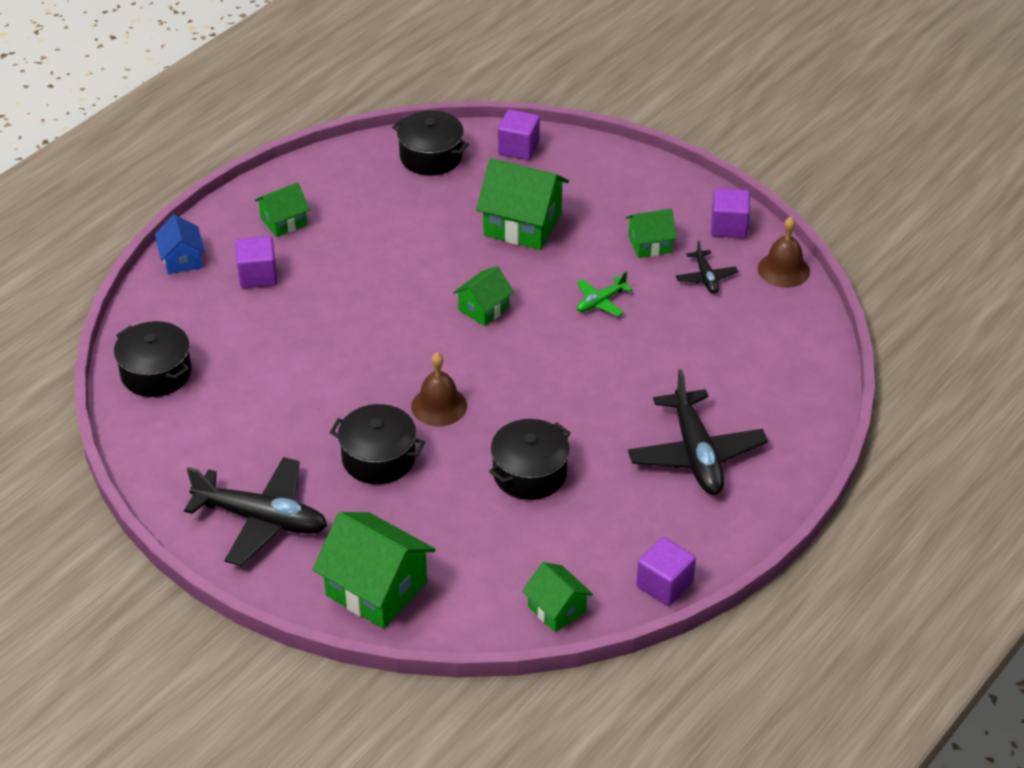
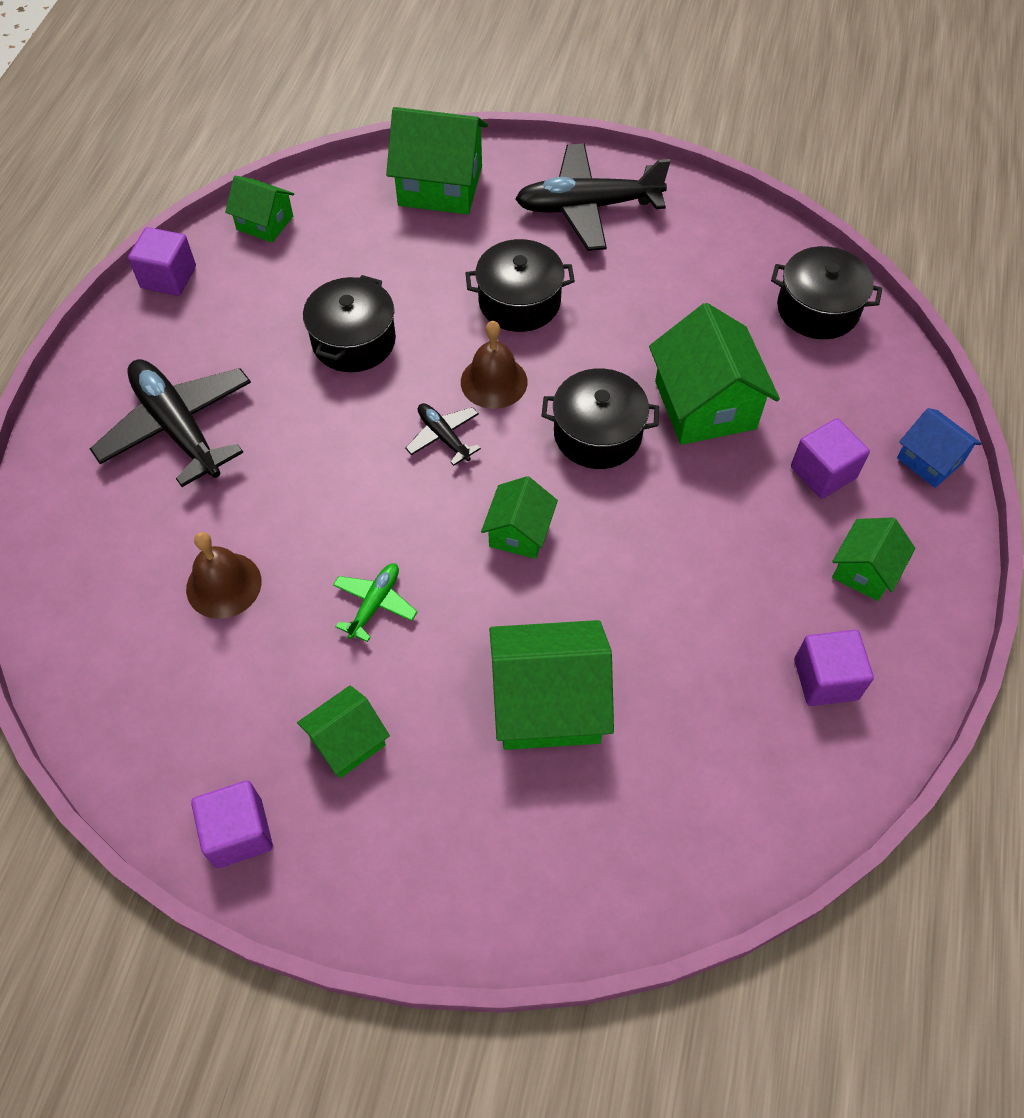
camera: 155 degrees right, 15 degrees up
black pot [392,111,469,176] -> black pot moved to [542,368,659,469]
purple cube [498,110,540,160] -> purple cube moved to [794,630,874,706]
black plane [676,240,738,294] -> black plane moved to [405,403,481,466]
brown bell [758,217,810,288] -> brown bell moved to [186,532,262,619]
none -> green house [649,303,780,445]

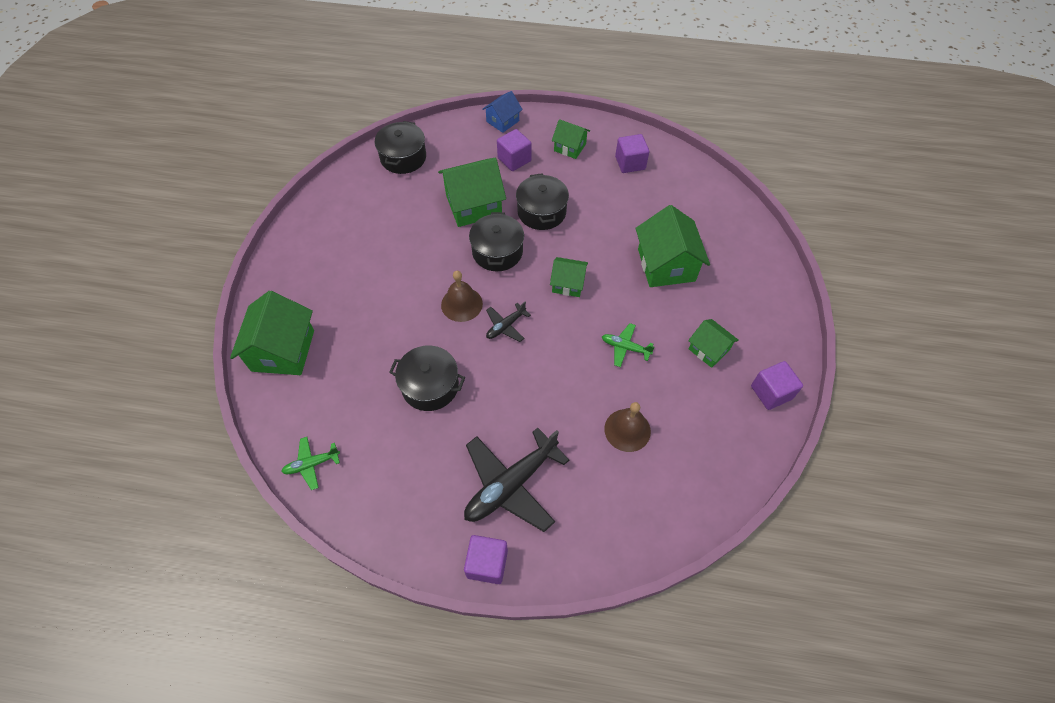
camera: 95 degrees left, 0 degrees up
purple cube [128,227,196,296] -> purple cube moved to [464,535,508,584]
green house [225,176,294,243] -> green plane [281,437,340,490]
black pot [465,239,575,332] -> black pot moved to [516,173,569,230]
black plane [515,143,670,251] -> none

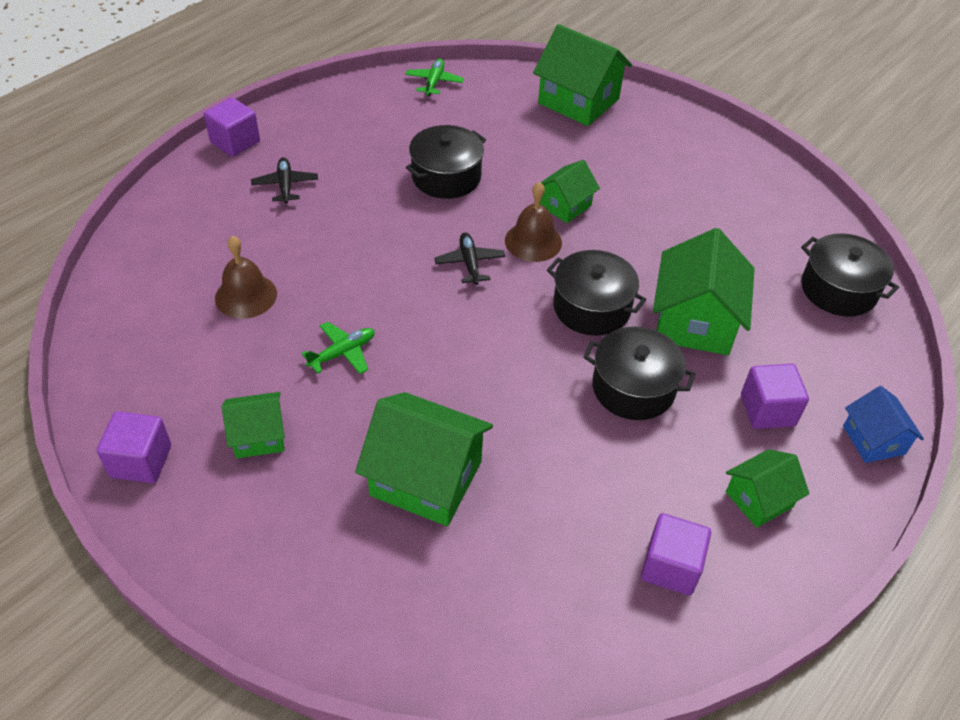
camera: 120 degrees right, 10 degrees down
black plane [464,428,569,532] -> black plane [251,157,318,203], size x0.49
green house [550,257,588,297] -> green house moved to [540,160,600,223]

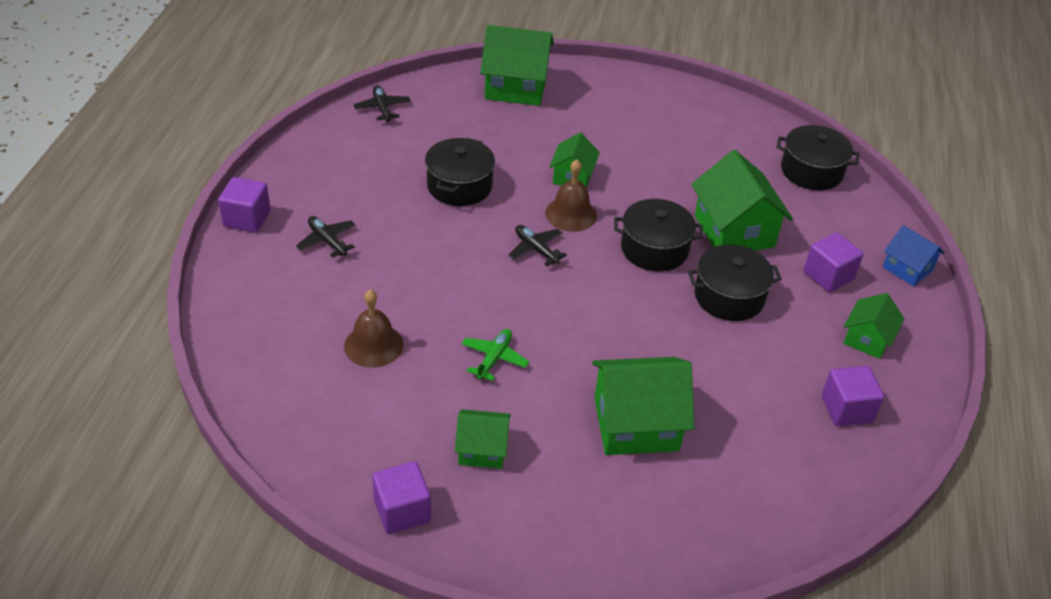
camera: 30 degrees left, 5 degrees down
green house [222,392,285,458] -> green house turned 45 degrees clockwise [455,409,511,469]
green plane [405,59,464,96] -> black plane [353,85,411,122]

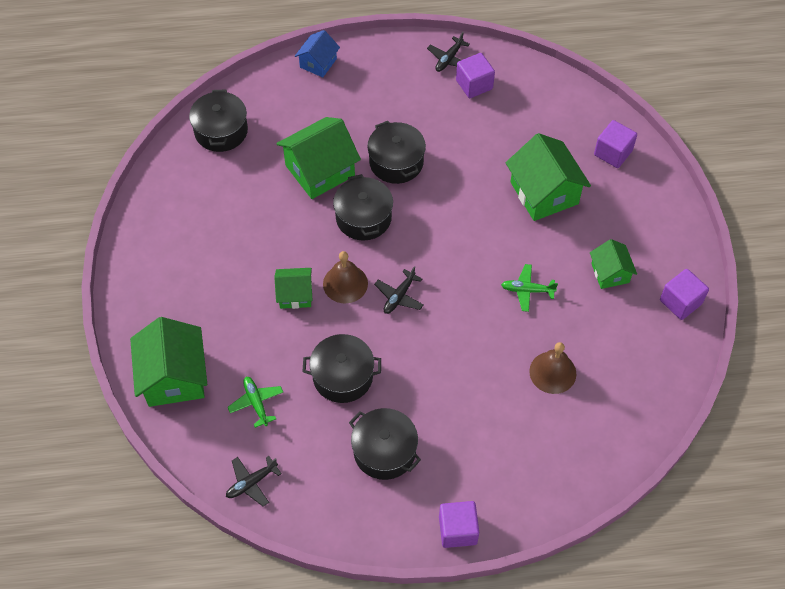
camera: 105 degrees left, 15 degrees up
black plane [296,216,356,258] -> black plane moved to [427,32,470,72]
purple cube [804,233,863,292] -> purple cube moved to [594,120,637,168]
green house [843,293,904,359] -> none
none -> green plane [228,377,283,428]
none -> black pot [349,408,421,480]

